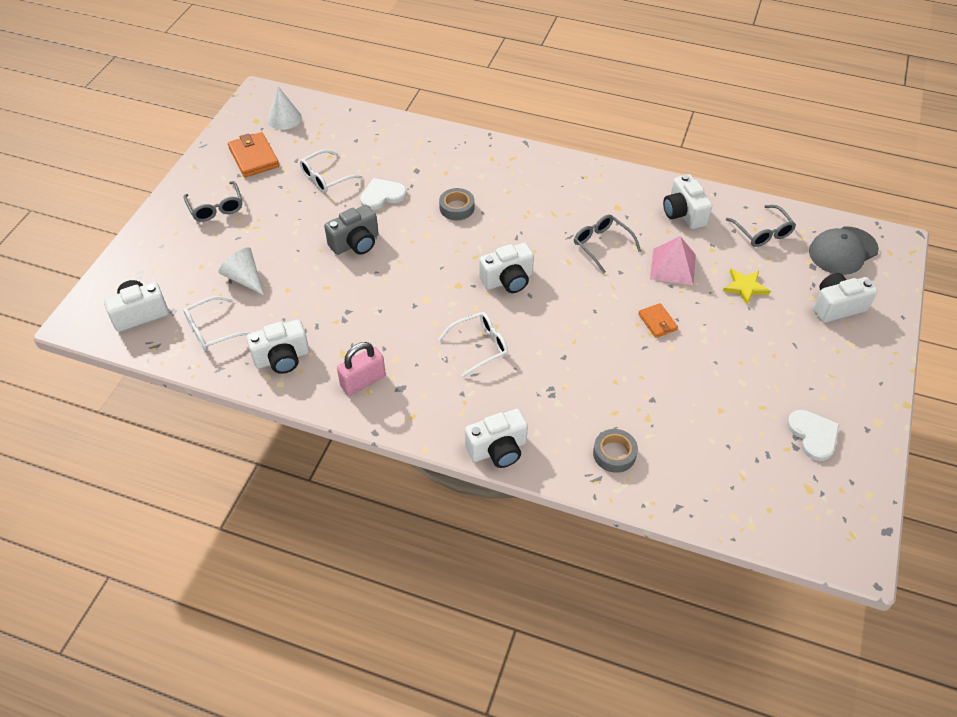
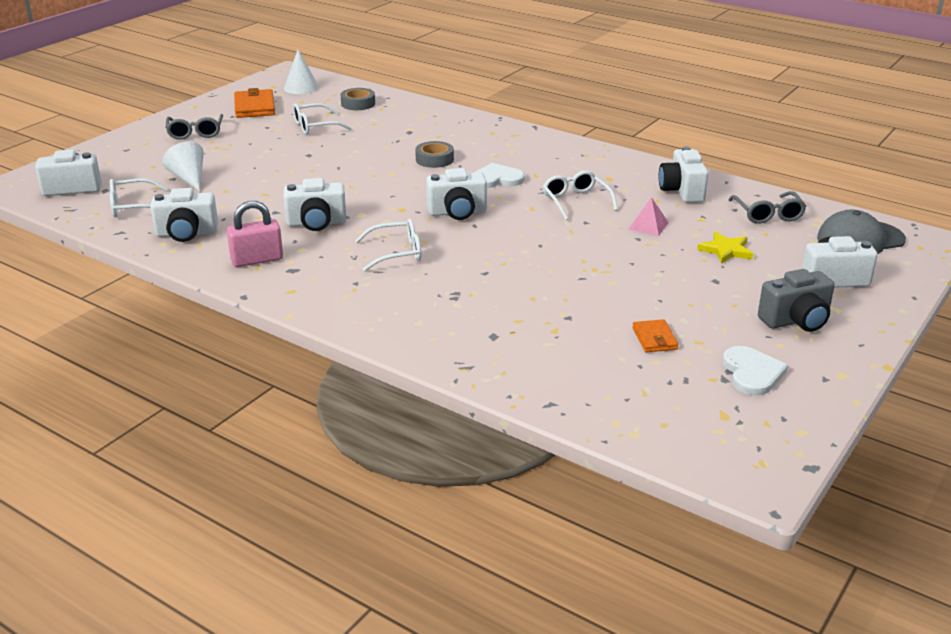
camera: 15 degrees right, 20 degrees down
grey camera [324,205,379,255] -> grey camera moved to [758,269,835,332]
white heart [360,178,407,210] -> white heart moved to [474,163,525,188]
white camera [465,409,528,468] -> white camera moved to [284,178,346,231]
grey glasses [574,214,641,273] -> white glasses [543,171,618,220]
grey tape [593,429,638,473] -> grey tape moved to [340,88,375,110]
orange wallet [638,303,678,338] -> orange wallet moved to [633,319,679,352]
pink pyramid [650,236,696,285] -> pink pyramid [629,197,669,236], size x0.64

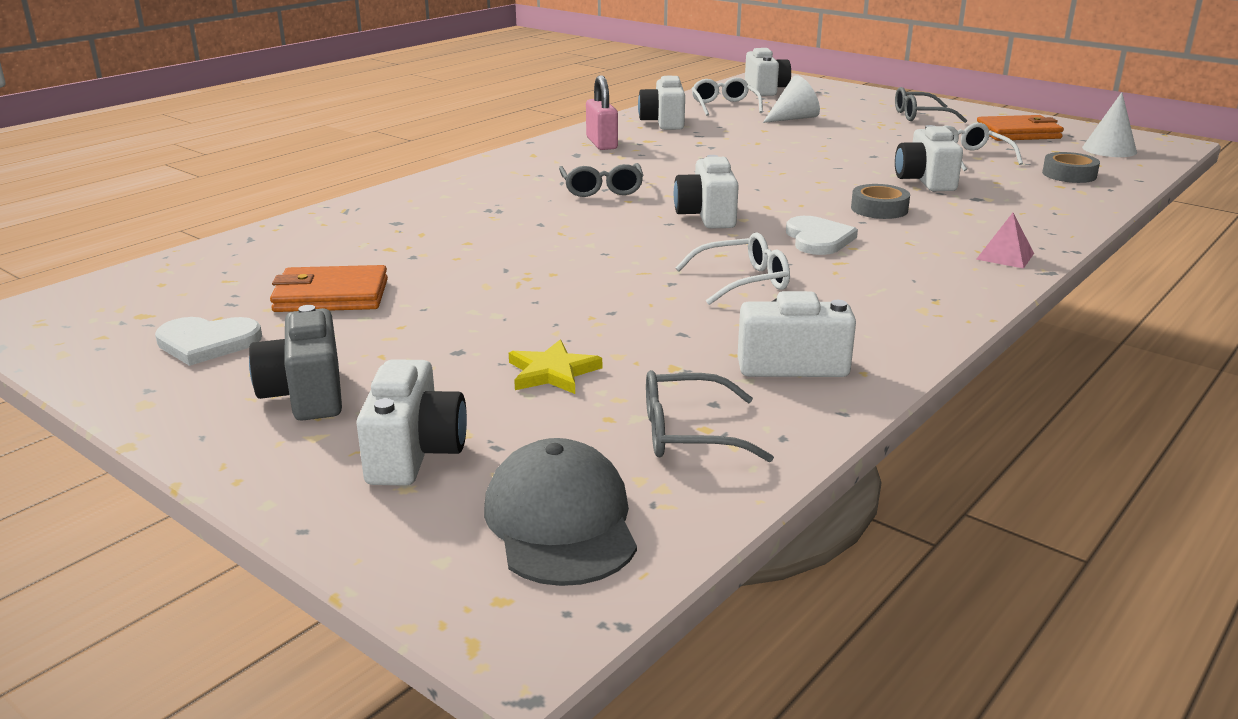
camera: 95 degrees right, 5 degrees down
white camera [284,178,346,231] -> white camera moved to [895,125,963,191]
white glasses [355,219,421,271] -> grey glasses [559,163,644,197]
pink pyramid [629,197,669,236] -> pink pyramid moved to [976,213,1034,269]
orange wallet [633,319,679,352] -> orange wallet [270,265,388,312], size x1.68

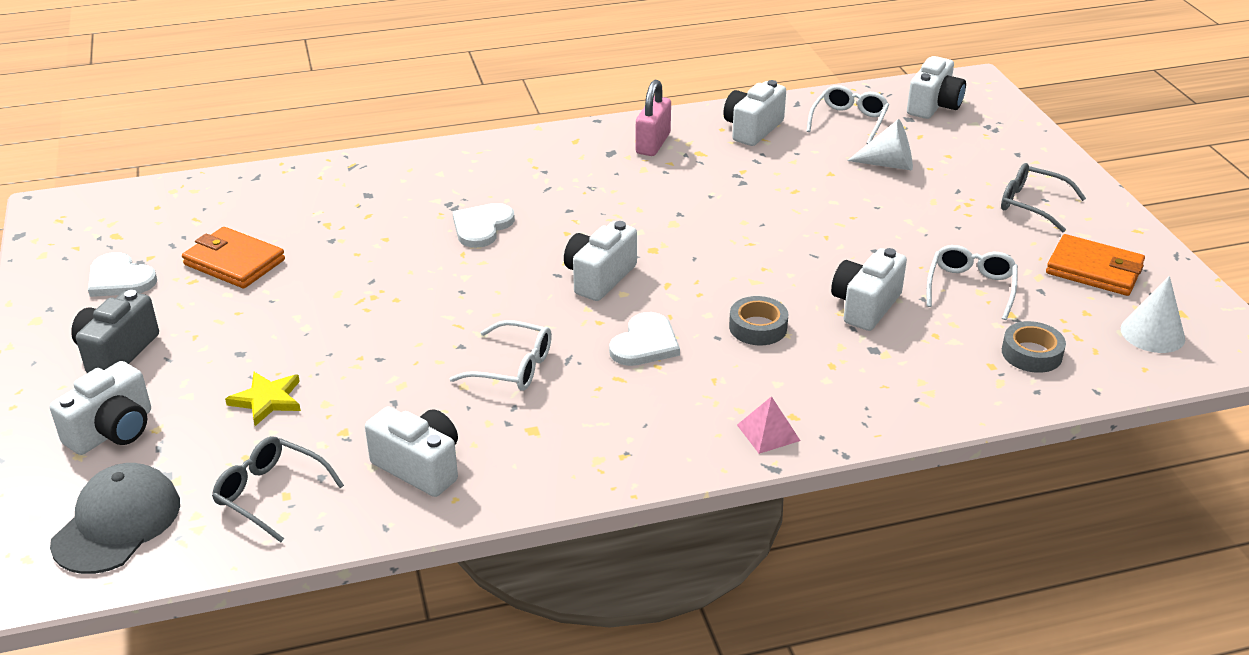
camera: 35 degrees right, 10 degrees up
grey glasses [559,163,644,197] -> none
none -> white heart [453,203,515,248]

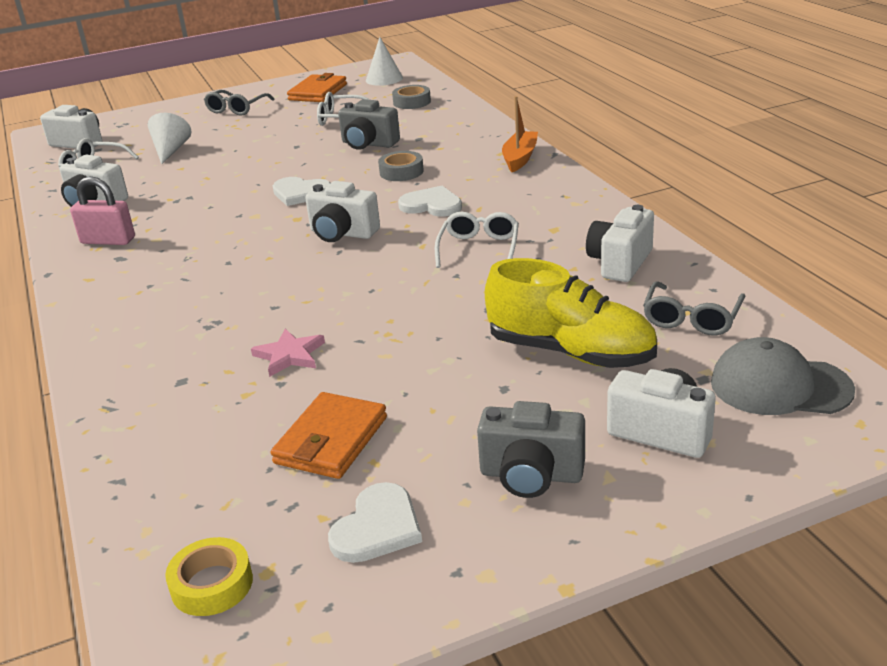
camera: 95 degrees left, 5 degrees down
yellow star [225,372,301,426] -> yellow shoe [485,258,657,368]
white heart [453,203,515,248] -> white heart moved to [273,177,331,206]
pink pyramid [737,396,801,454] -> orange boat [502,96,538,172]
white camera [831,248,907,331] -> grey camera [338,99,400,150]
none -> yellow tape [165,537,253,616]
none -> pink star [251,329,325,377]

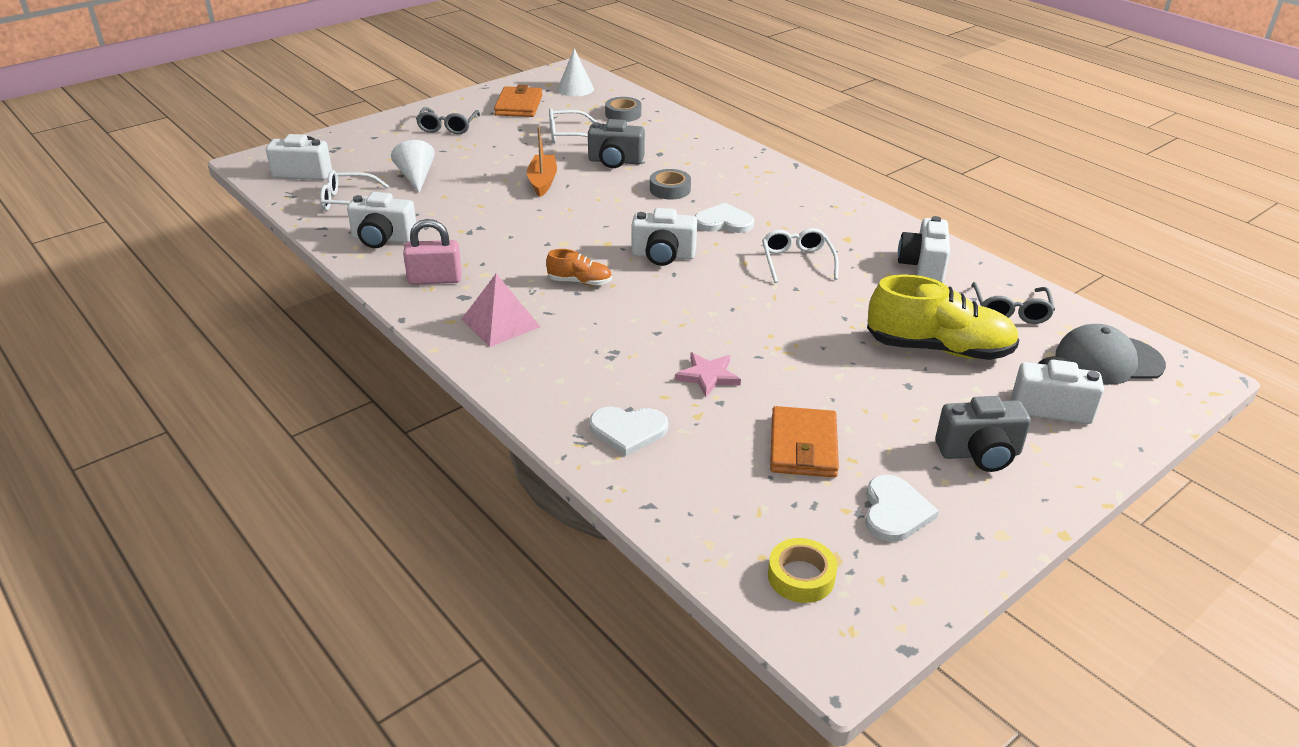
camera: 20 degrees left, 5 degrees up
white heart [273,177,331,206] -> white heart moved to [589,407,668,456]
orange boat [502,96,538,172] -> orange boat moved to [527,126,557,197]
none -> pink pyramid [461,274,540,347]
none -> orange shoe [546,249,612,286]

